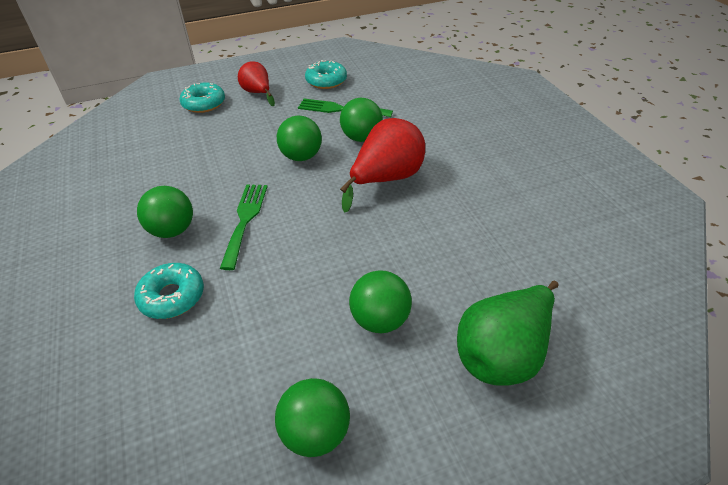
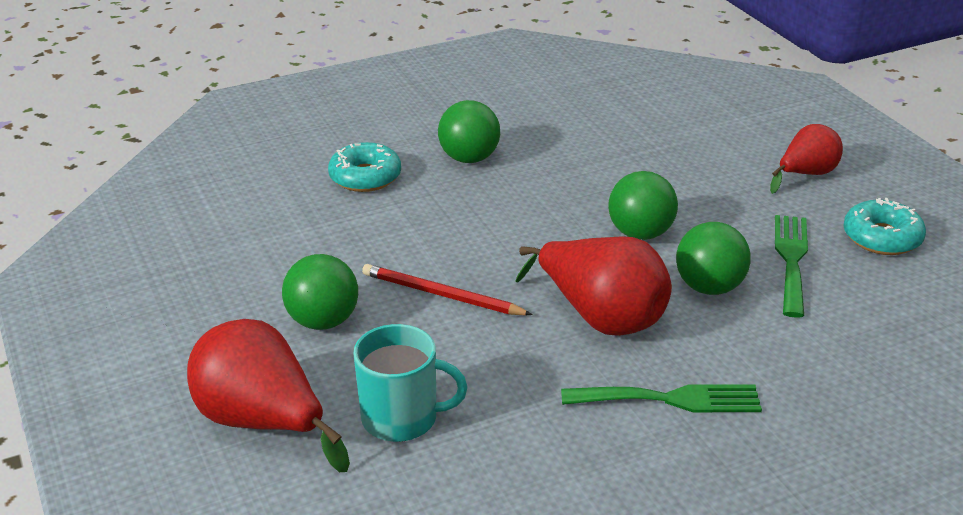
camera: 85 degrees right, 10 degrees down
turquoise donut [179,82,225,113] -> none
green fork [220,184,268,270] -> green fork moved to [561,384,762,412]
green ball [275,378,350,457] -> none
green pear [457,281,559,386] -> red pear [187,319,350,472]
none -> turquoise mug [353,324,468,442]
none -> red pencil [362,264,533,315]

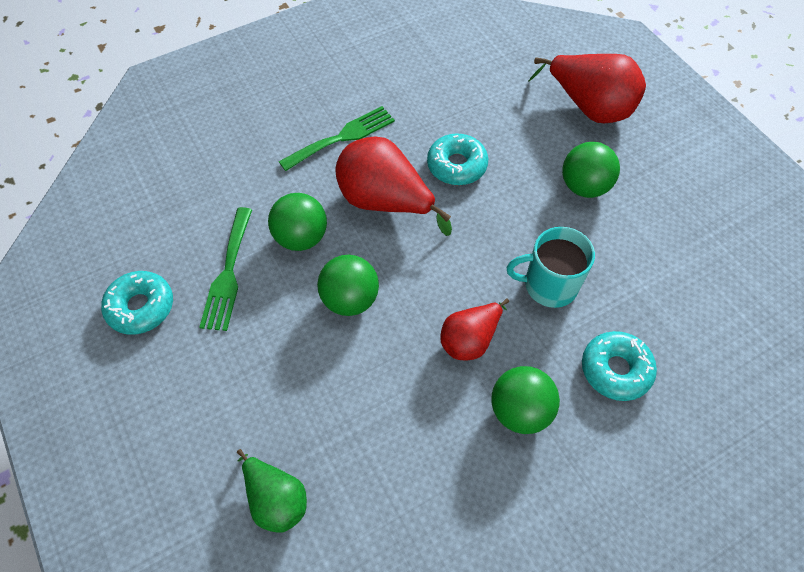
camera: 175 degrees right, 25 degrees up
turquoise mug [353,324,468,442] -> turquoise mug moved to [507,227,595,308]
red pencil [362,264,533,315] -> none
green fork [561,384,762,412] -> green fork turned 150 degrees clockwise [279,106,395,171]
red pear [770,124,843,194] -> red pear moved to [440,299,509,360]
none -> green pear [237,449,307,532]
none -> turquoise donut [427,133,488,185]

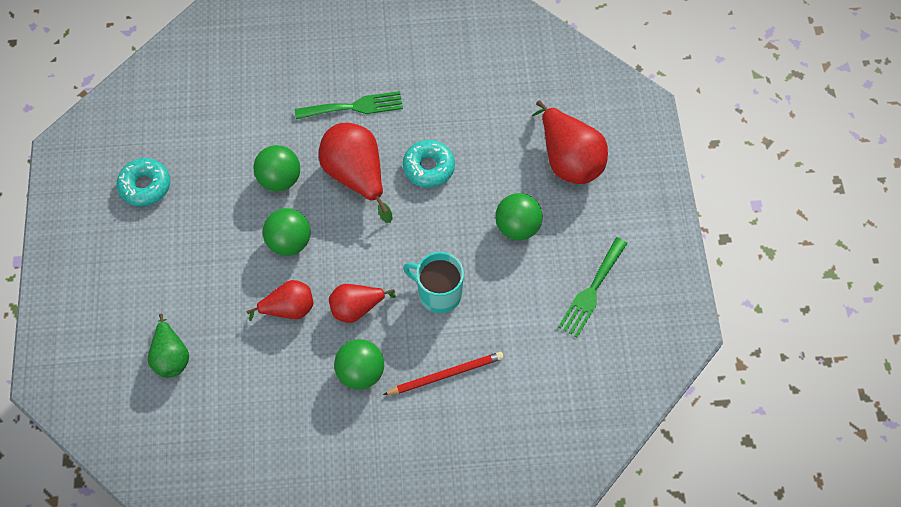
camera: 25 degrees right, 5 degrees up
green fork [199,207,252,331] -> green fork moved to [558,237,628,338]
turquoise donut [582,331,657,401] -> red pencil [383,352,504,395]
none -> red pear [246,280,313,321]

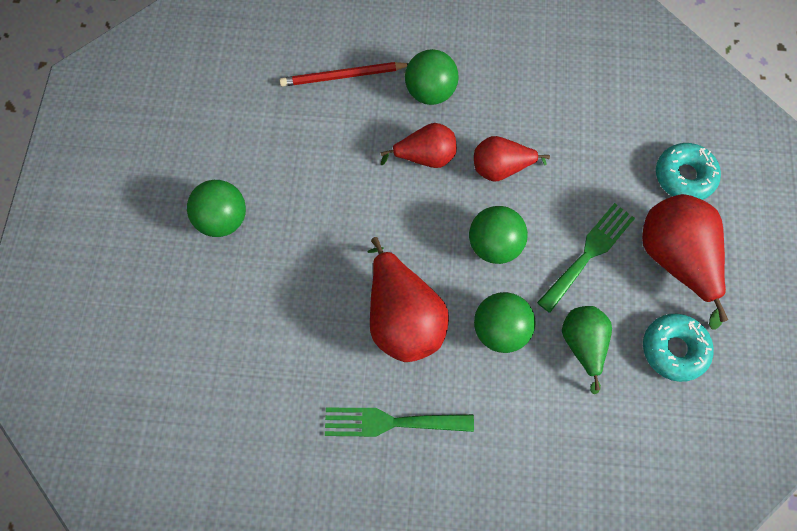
camera: 170 degrees left, 5 degrees up
green pear [148,314,189,378] -> green pear moved to [562,306,612,394]
turquoise donut [403,140,455,188] -> turquoise donut moved to [656,143,721,200]
turquoise mug [403,252,464,313] -> none
red pear [532,100,608,184] -> red pear moved to [642,194,728,330]
green fork [558,237,628,338] -> green fork moved to [537,203,635,313]

